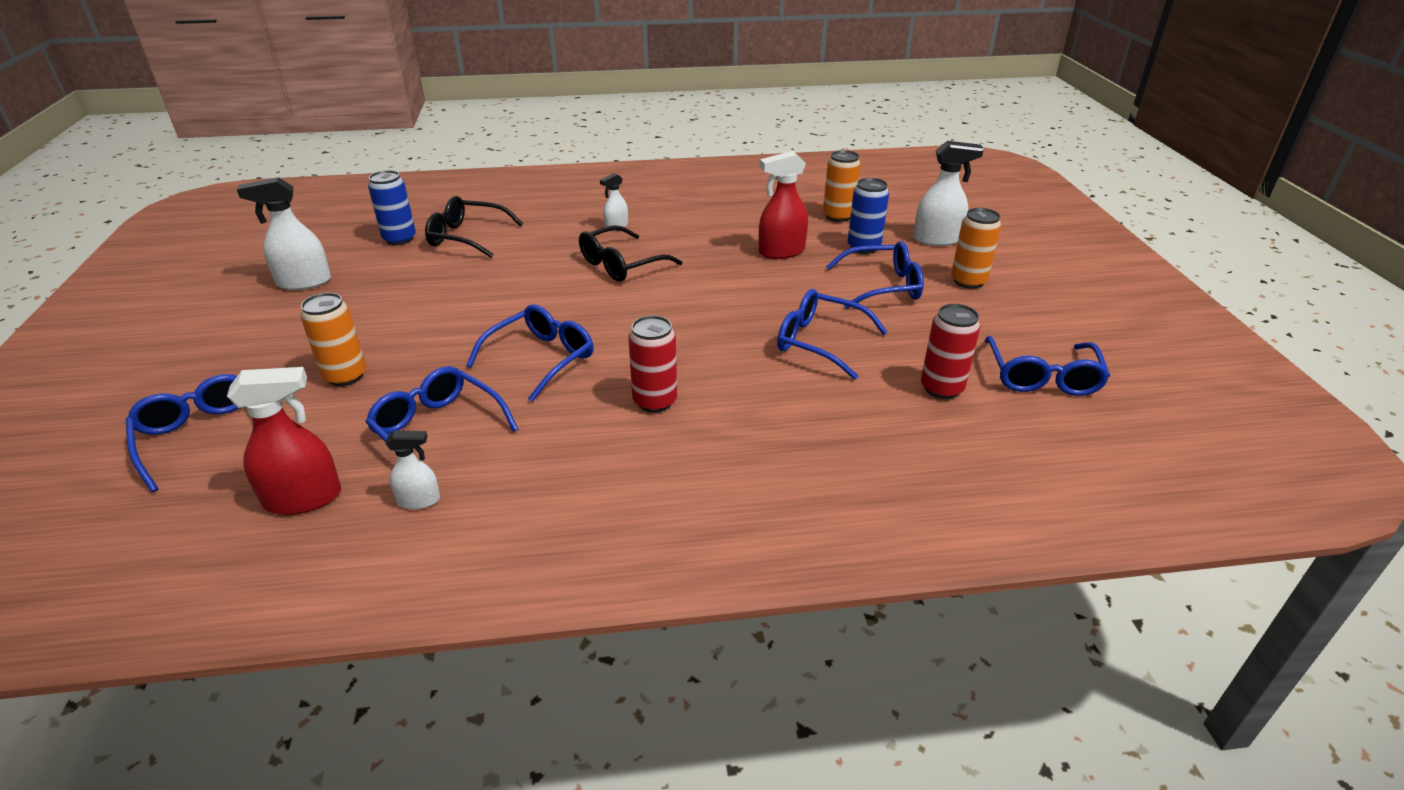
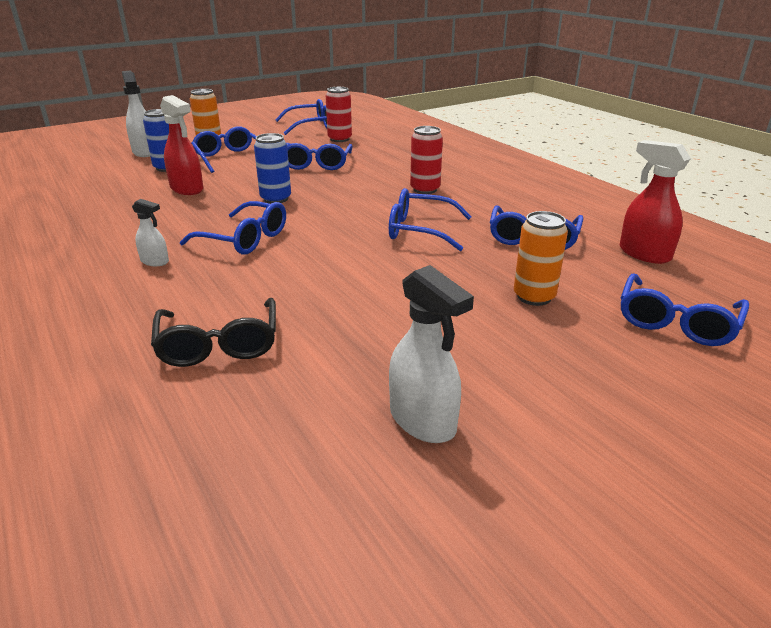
camera: 115 degrees left, 5 degrees down
blue can [368,170,416,245] -> blue can moved to [254,133,291,204]
white spray bottle [386,430,440,509] -> none
black glasses [579,225,683,281] -> blue glasses [180,201,286,254]
orange can [823,150,861,222] -> none

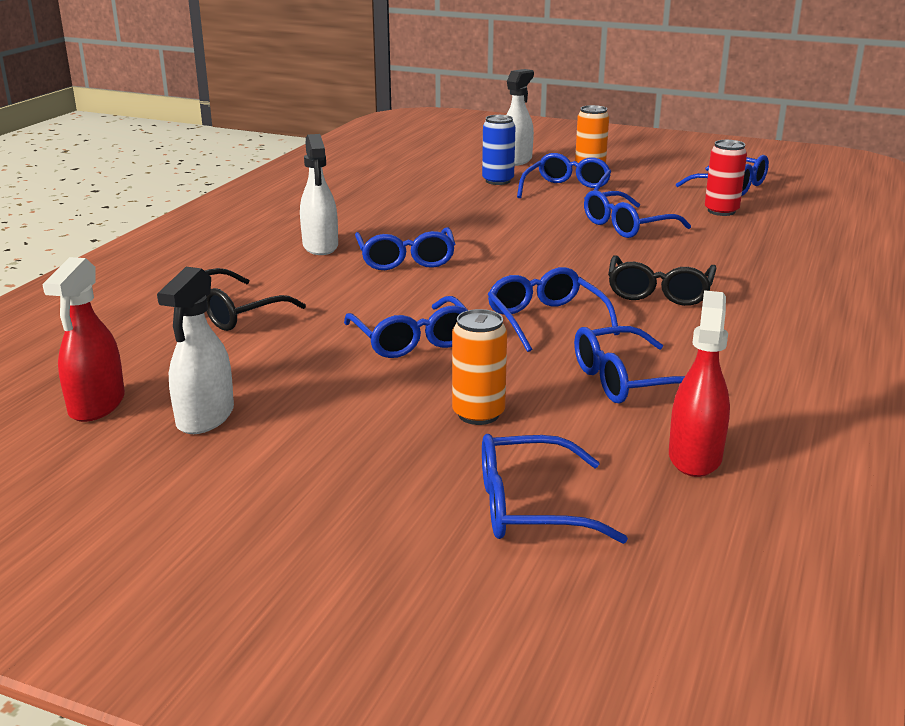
camera: 55 degrees right, 5 degrees down
white spray bottle [132,199,169,266] -> white spray bottle [300,134,338,255], size x1.76
red spray bottle [160,95,203,195] -> red spray bottle moved to [42,257,125,422]
blue can [254,133,291,204] -> none
red can [410,126,443,194] -> black glasses [608,255,716,306]
none -> blue glasses [344,296,468,358]

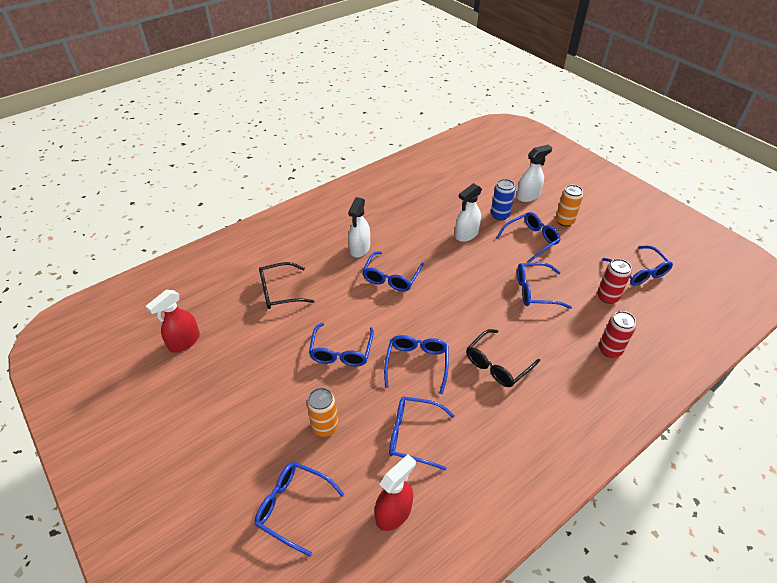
camera: 30 degrees right, 20 degrees up
white spray bottle [157,267,234,434] -> white spray bottle moved to [455,183,482,242]
none -> red can [599,311,636,358]

